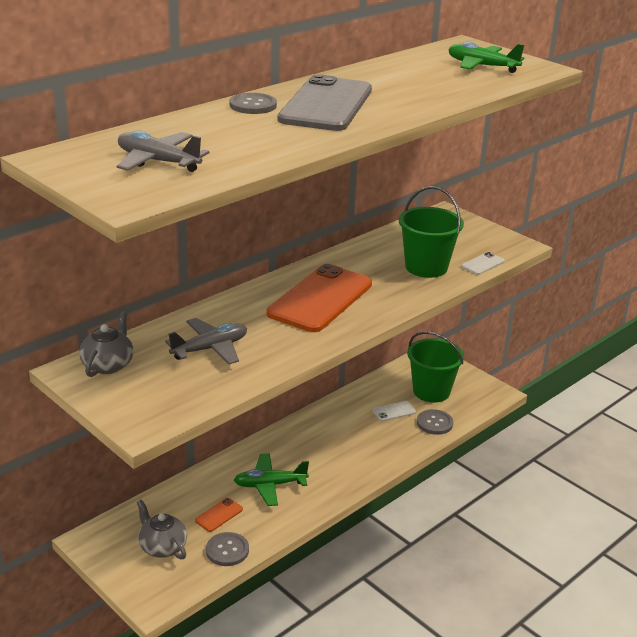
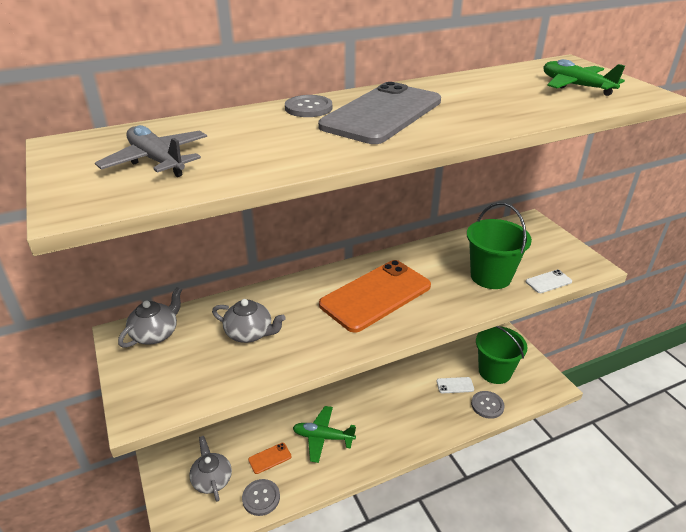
camera: 20 degrees right, 5 degrees up
grey plane [165,318,247,365] -> grey teapot [212,299,286,343]

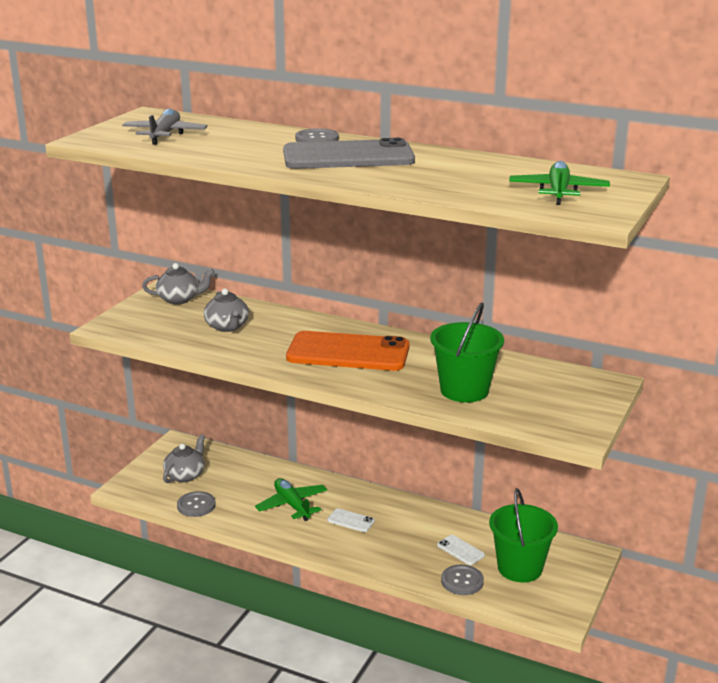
camera: 50 degrees right, 10 degrees down
orange phone [248,443,292,474] -> none
white phone [526,270,572,293] -> white phone moved to [327,508,375,532]

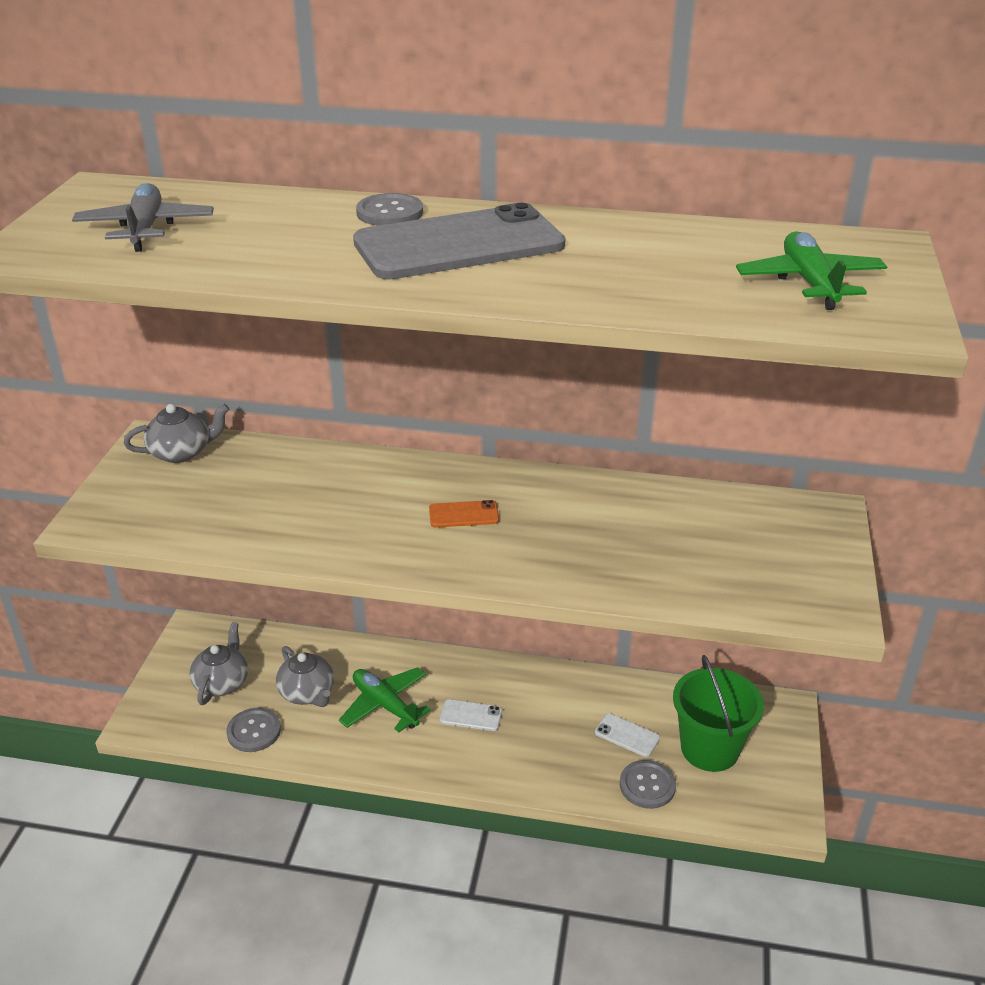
camera: 15 degrees left, 10 degrees up
grey teapot [204,288,249,332] -> grey teapot moved to [276,646,334,707]
orange phone [286,331,410,371] -> orange phone [429,500,499,528], size x0.41
green bucket [430,302,504,402] -> none

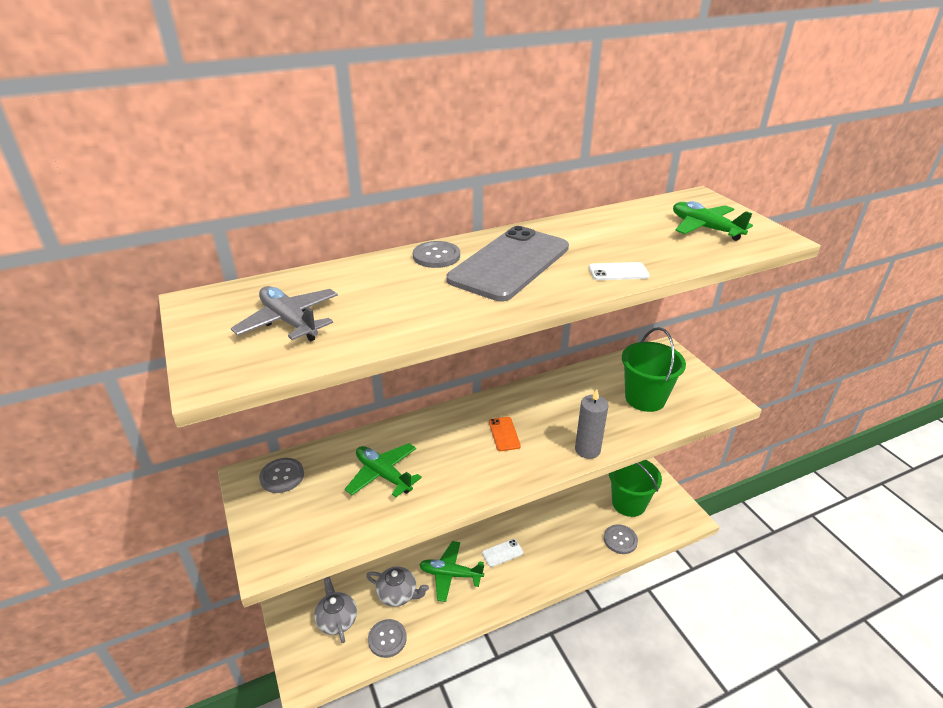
camera: 35 degrees left, 0 degrees up
grey teapot [124,404,229,463] -> grey button [259,458,304,493]
orange phone [429,500,499,528] -> orange phone turned 60 degrees counterclockwise [489,417,521,451]
white phone [595,713,660,757] -> white phone moved to [589,262,650,280]
none -> green plane [345,443,422,497]
none -> grey candle [575,389,609,459]
none -> green bucket [622,327,686,412]

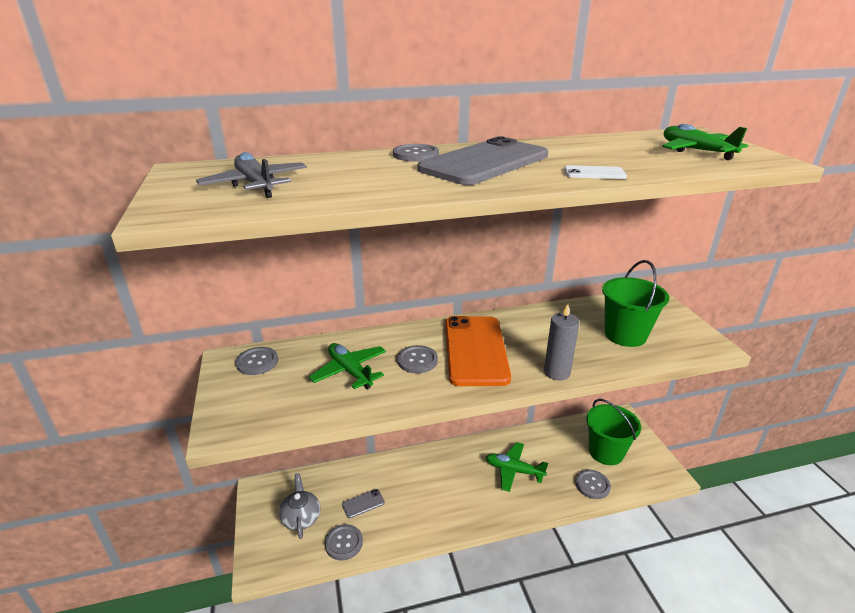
camera: 10 degrees right, 5 degrees down
grey teapot [366,567,429,606] -> grey phone [342,489,385,518]
green plane [419,541,484,602] -> green plane moved to [486,442,548,492]
white phone [482,539,523,567] -> none
orange phone [489,417,521,451] -> orange phone [445,316,511,386], size x2.46
none -> grey button [397,345,438,373]

